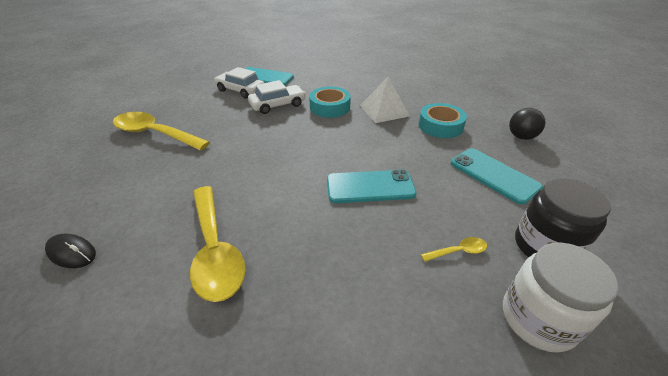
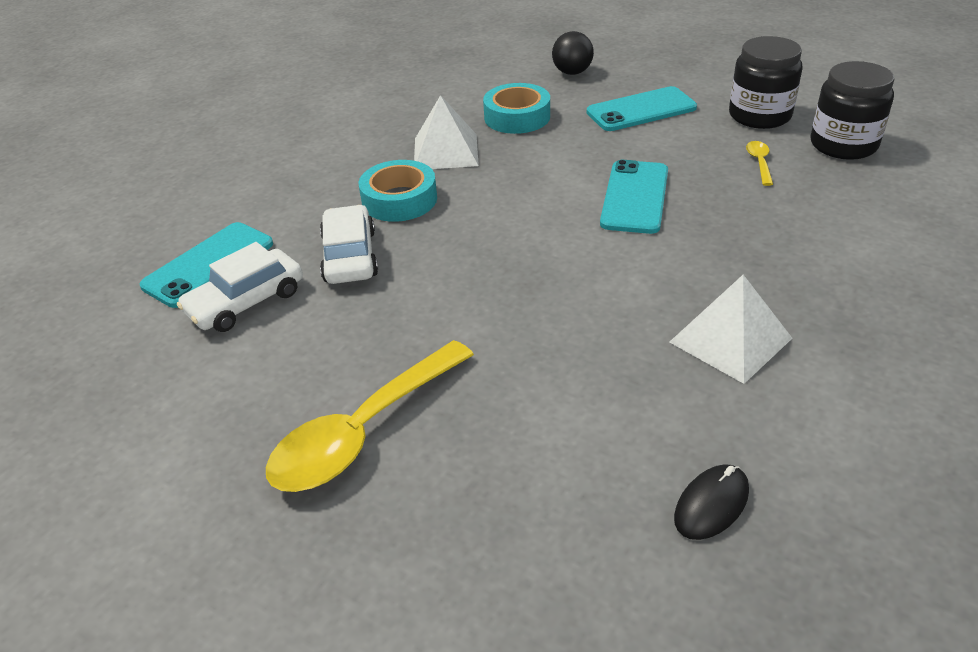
camera: 70 degrees left, 0 degrees up
yellow spoon [190,186,245,302] -> white pyramid [670,275,792,384]
white jar [503,243,619,353] -> black jar [811,61,895,160]

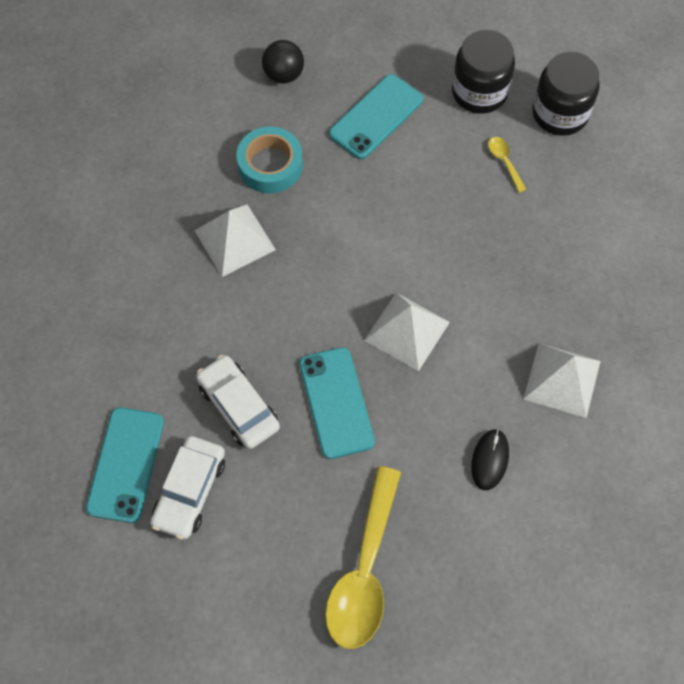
camera: 30 degrees left, 25 degrees up
turquoise tape [359,160,437,222] -> none
turquoise phone [600,160,668,234] -> turquoise phone moved to [299,347,375,459]
black mouse [674,464,749,540] -> black mouse moved to [471,429,509,490]
none -> white pyramid [364,293,450,371]

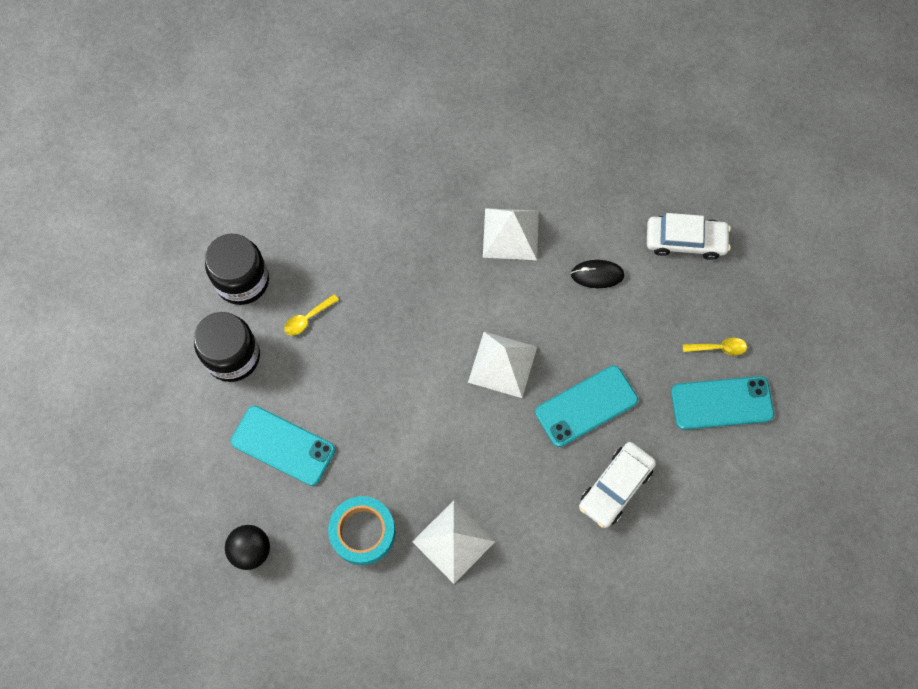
camera: 105 degrees left, 5 degrees up
turquoise phone [86,407,164,523] -> turquoise phone moved to [671,376,774,430]
white car [150,436,225,540] -> white car moved to [647,213,731,260]
yellow spoon [325,466,401,649] -> yellow spoon [683,338,747,356], size x0.42

